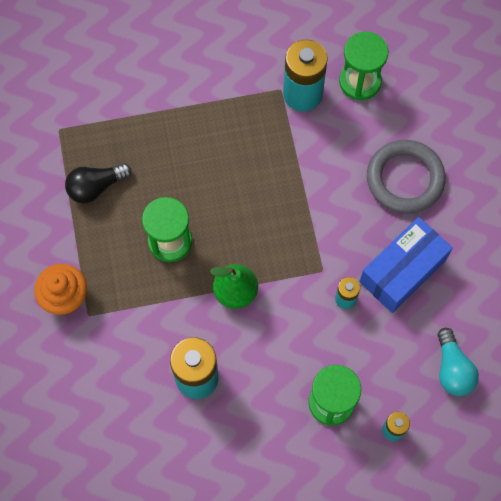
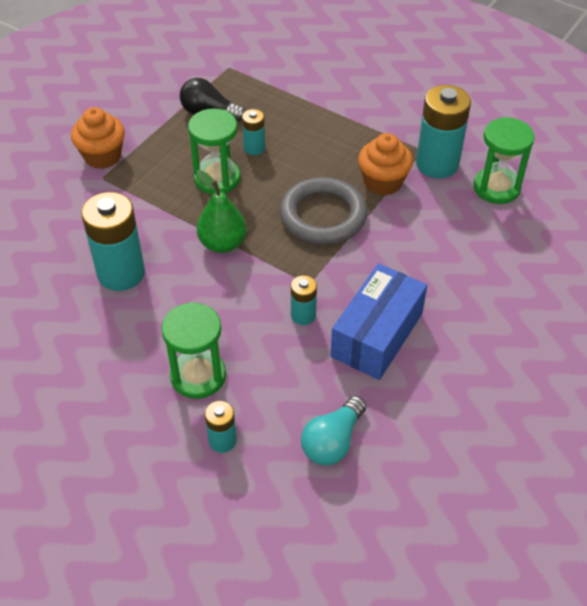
camera: 45 degrees right, 20 degrees down
blue box [359,217,453,313] -> blue box turned 60 degrees counterclockwise [330,263,427,380]
grey ring [367,140,446,214] -> grey ring moved to [280,177,367,245]
none -> turquoise battery [242,109,265,155]
none -> orange cupcake [358,133,413,196]

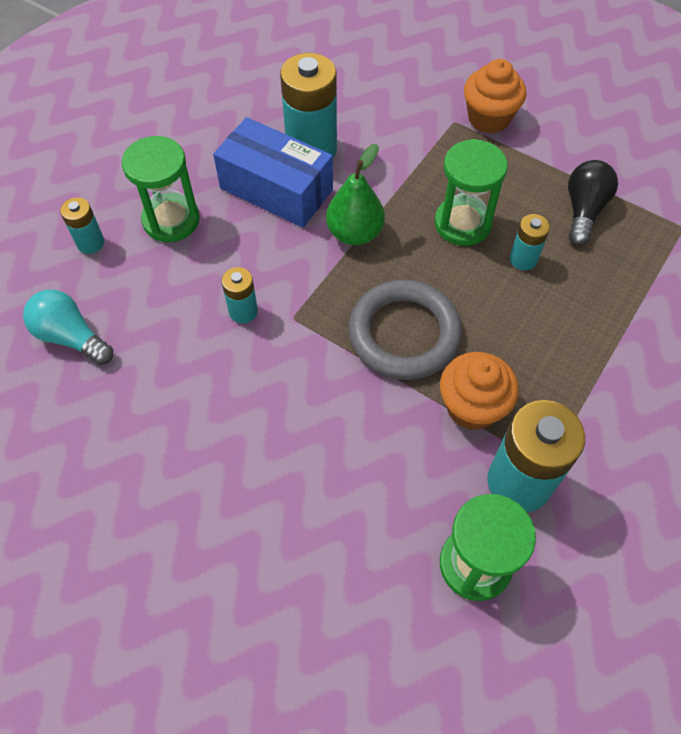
camera: 90 degrees right, 10 degrees up
blue box [330,263,427,380] -> blue box moved to [213,117,333,228]

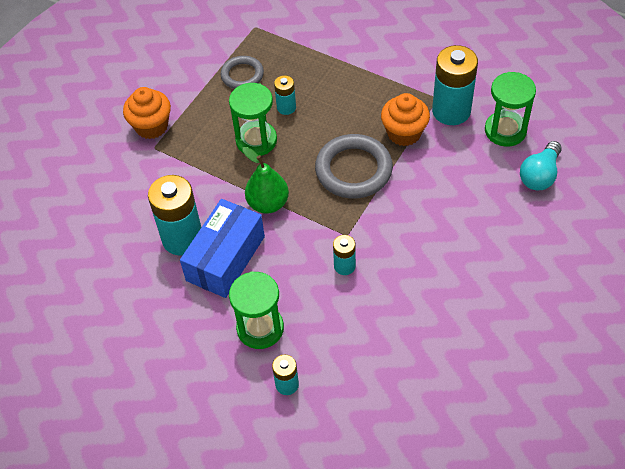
camera: 90 degrees left, 5 degrees down
turquoise light bulb [23,290,113,365] -> turquoise light bulb moved to [520,141,562,190]
black light bulb [568,160,618,245] -> grey ring [221,56,264,89]

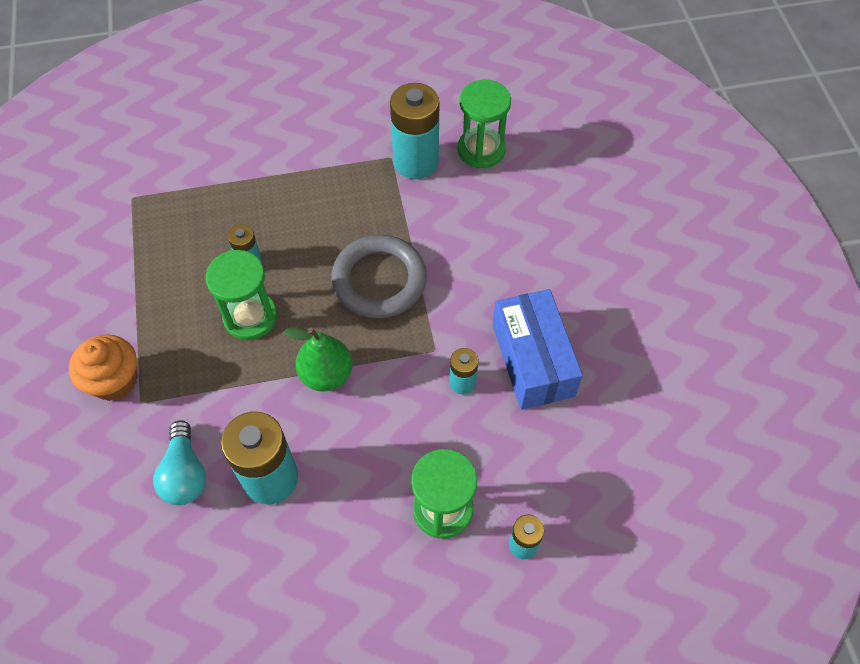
camera: 45 degrees left, 5 degrees up
blue box [180,199,265,298] -> blue box moved to [492,289,583,410]
grey ring [221,56,264,89] -> none
orange cupcake [381,93,430,146] -> none
turquoise light bulb [520,141,562,190] -> turquoise light bulb moved to [153,420,206,505]

